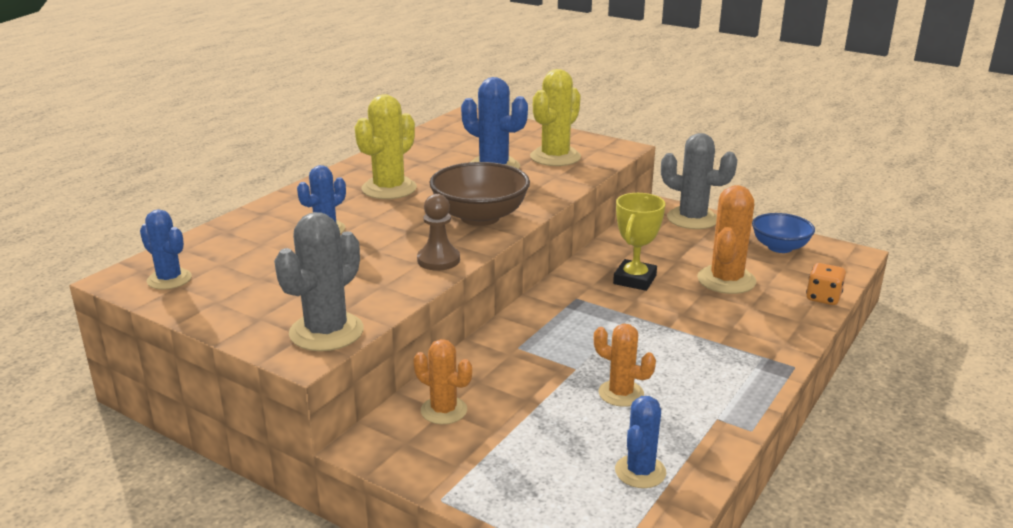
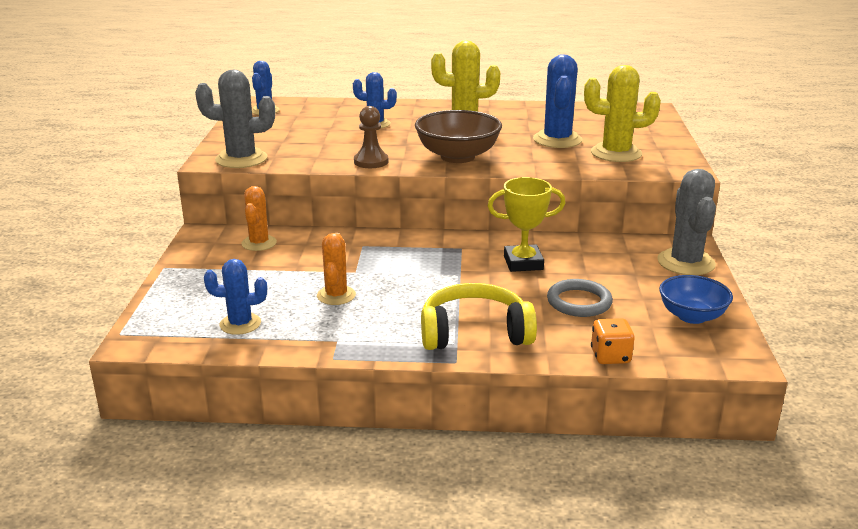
camera: 60 degrees right, 0 degrees up
orange cactus [697,185,756,294] -> grey ring [547,279,613,317]
none -> yellow headphones [421,283,537,350]

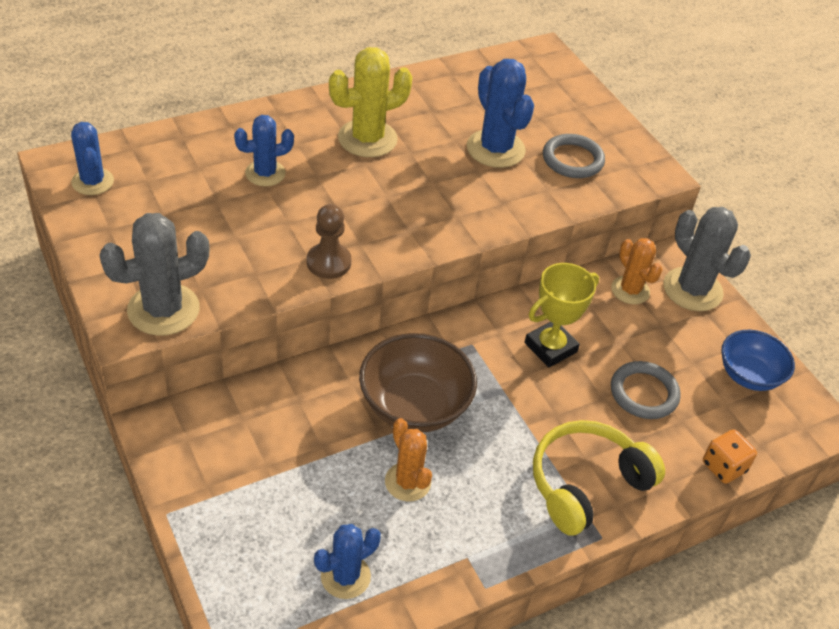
camera: 35 degrees left, 20 degrees up
orange cactus [241,186,277,251] -> orange cactus moved to [611,238,663,304]
brown bowl [415,110,502,163] -> brown bowl moved to [359,333,477,433]
yellow cactus [584,65,661,162] -> grey ring [543,134,605,178]

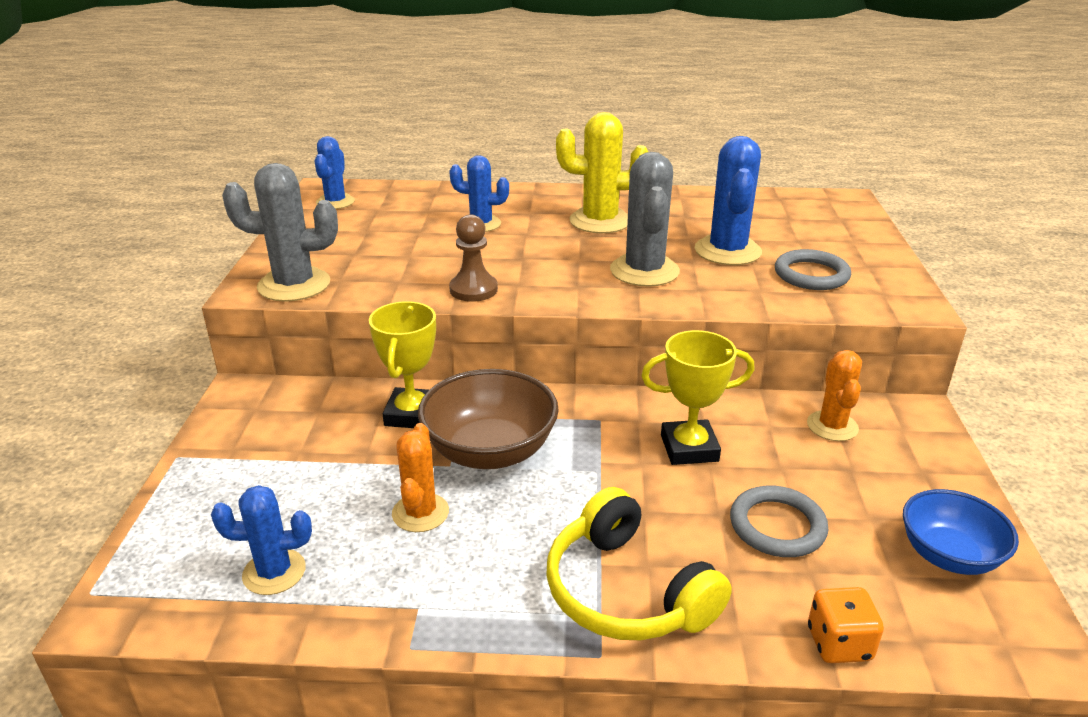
camera: 35 degrees right, 15 degrees down
yellow headphones [533,420,665,536] -> yellow headphones turned 120 degrees counterclockwise [546,487,732,640]
grey cactus [663,207,751,311] -> grey cactus moved to [610,152,680,287]
none -> yellow trophy [369,301,436,428]

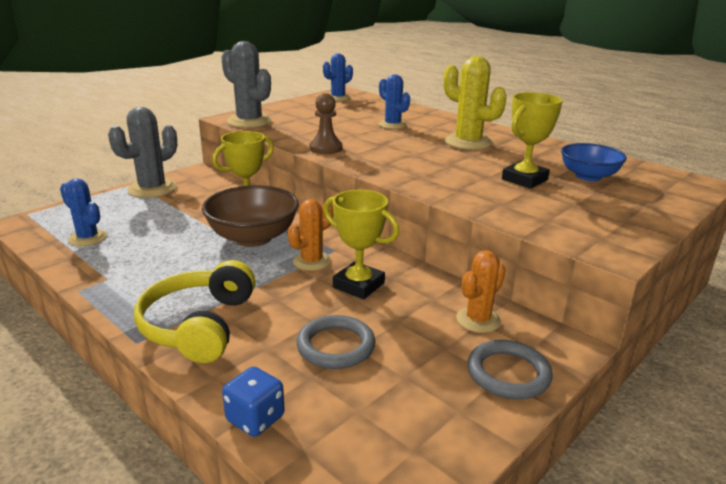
camera: 40 degrees right, 5 degrees down
orange cactus [392,423,449,532] -> orange cactus moved to [288,199,333,271]
grey cactus [610,152,680,287] -> grey cactus moved to [108,107,177,198]
blue cactus [695,136,762,265] -> yellow trophy [502,92,563,188]
grey ring [775,249,851,290] -> grey ring moved to [467,340,553,400]
orange dice [808,587,884,663] -> blue dice [222,367,285,437]
blue bowl [903,489,1019,575] -> blue bowl moved to [561,143,627,181]

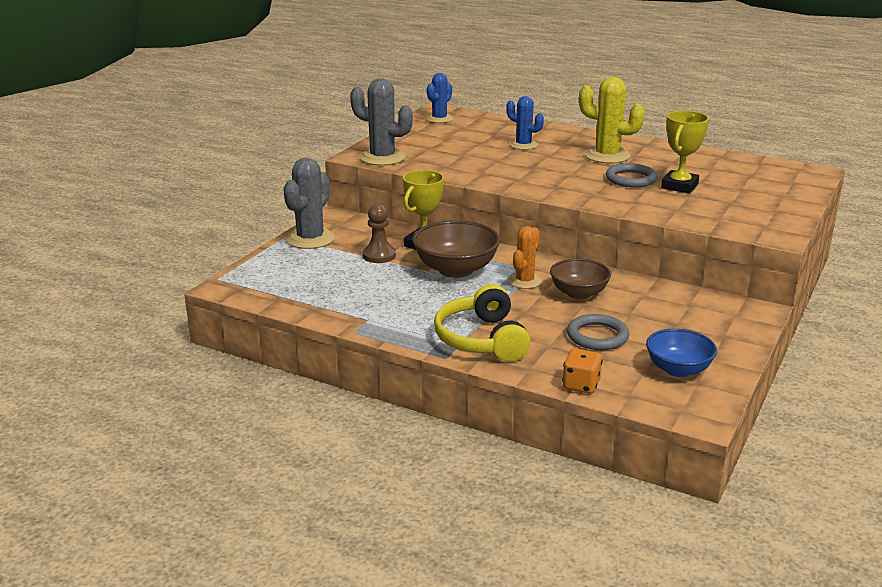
camera: 15 degrees left, 0 degrees up
blue cactus [60,178,107,246] -> none
blue dice [222,367,285,437] -> orange dice [562,349,603,394]
brown pawn [309,93,343,154] -> brown pawn moved to [362,204,396,263]
yellow trophy [324,190,399,299] -> brown bowl [550,259,611,299]
orange cactus [456,250,505,333] -> none
grey ring [467,340,553,400] -> grey ring moved to [606,163,658,188]
blue bowl [561,143,627,181] -> blue bowl moved to [646,329,717,377]

